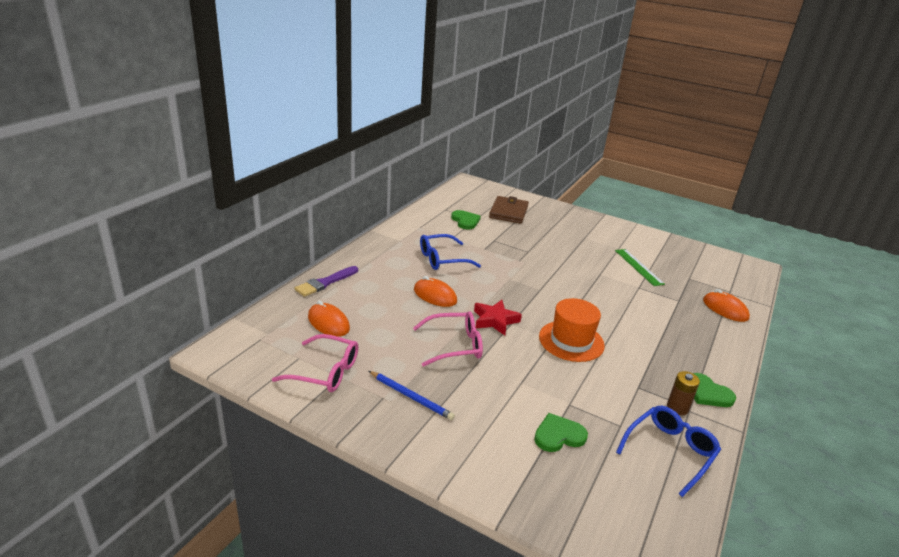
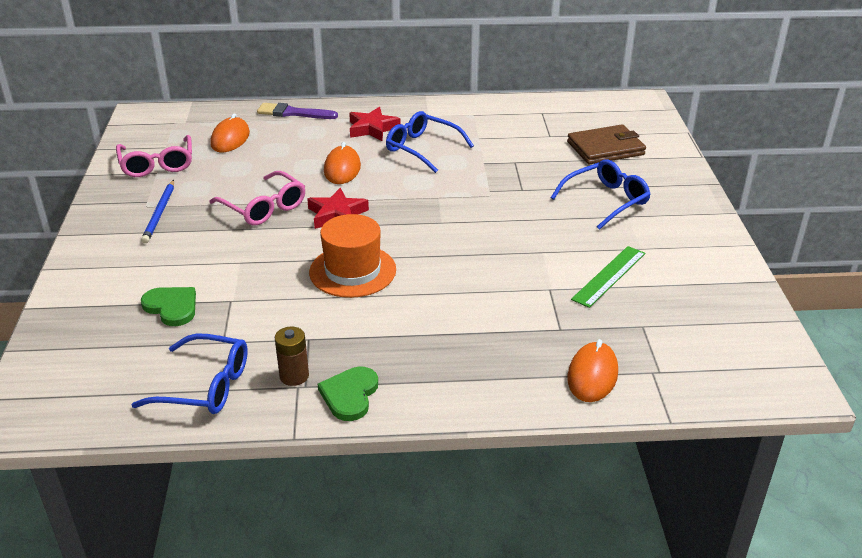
camera: 60 degrees right, 5 degrees up
green heart [451,210,481,229] -> none
none -> red star [349,107,401,141]
none -> blue glasses [551,159,651,230]

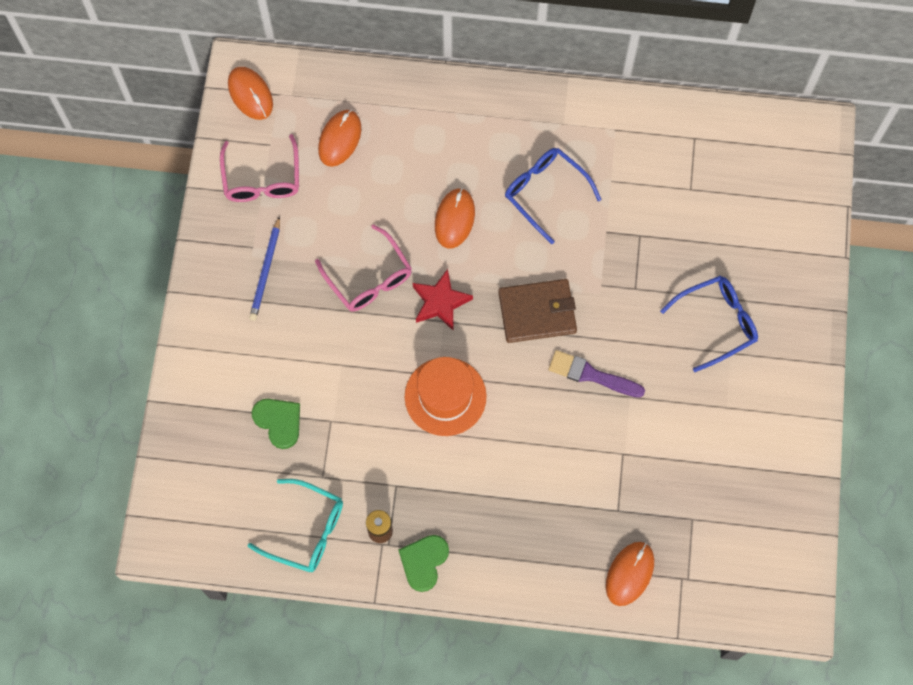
camera: 10 degrees right, 35 degrees up
blue glasses [131,334,248,414] -> turquoise glasses [247,479,343,572]
purple brush [257,103,338,119] -> purple brush moved to [549,350,645,398]
red star [349,107,401,141] -> none
brown wallet [567,125,646,164] -> brown wallet moved to [498,279,577,343]
green ruler [571,246,645,308] -> none
none -> orange mouse [228,67,273,120]

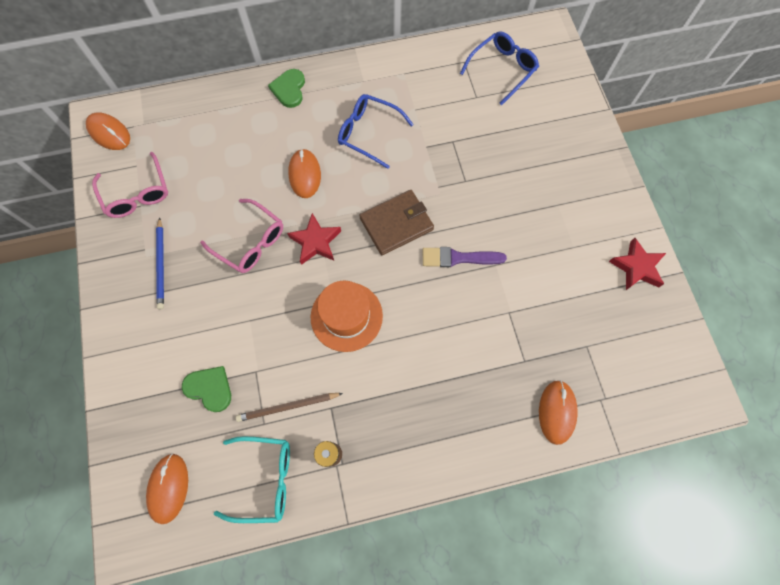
camera: 20 degrees left, 0 degrees up
orange mouse [318,110,361,167] -> orange mouse moved to [146,453,188,524]
green heart [399,535,449,592] -> green heart moved to [268,69,305,108]
blue glasses [660,276,758,372] -> blue glasses moved to [460,31,539,105]
none -> brown pencil [236,393,343,422]
none -> red star [609,238,666,290]

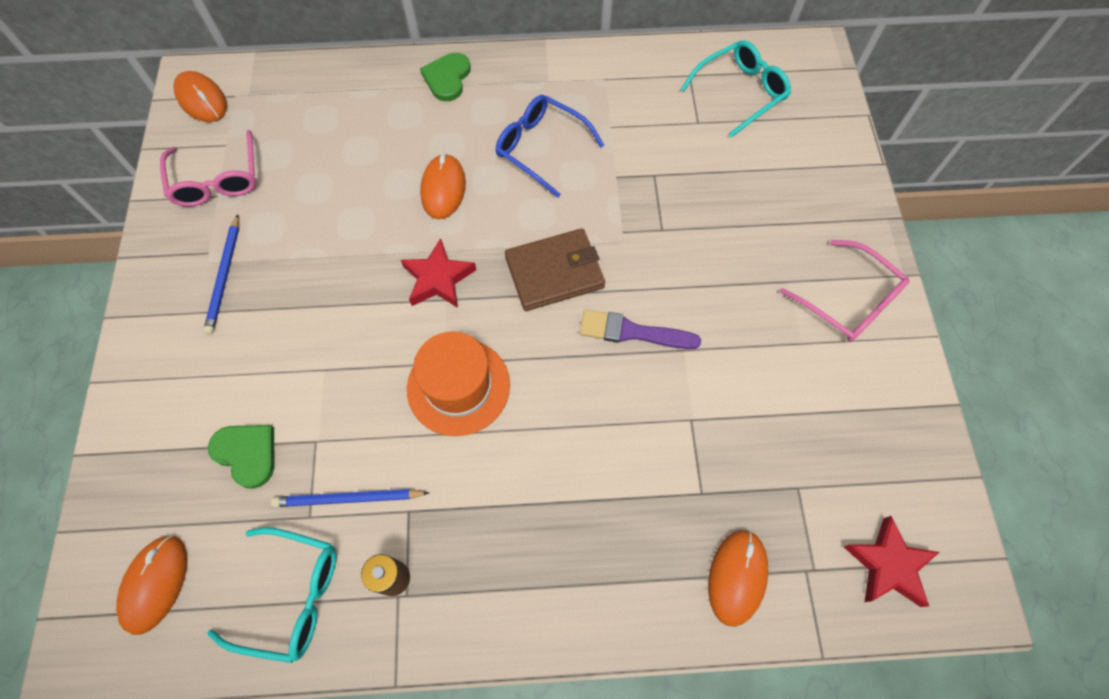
camera: 10 degrees right, 5 degrees down
pink glasses [200,199,283,273] -> pink glasses moved to [780,240,910,342]
brown pencil [236,393,343,422] -> blue pencil [271,489,429,507]
blue glasses [460,31,539,105] -> turquoise glasses [681,40,791,137]
red star [609,238,666,290] -> red star moved to [844,516,940,607]

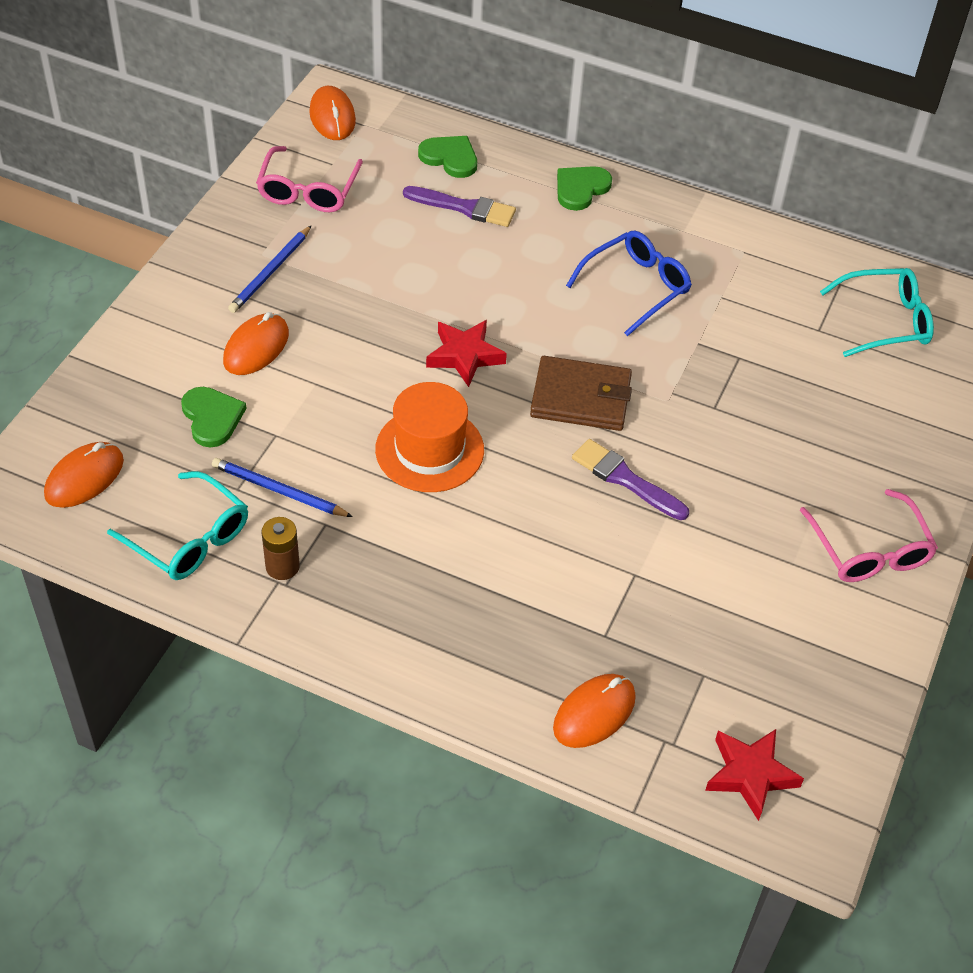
camera: 25 degrees right, 15 degrees down
orange mouse [420,153,466,219] -> orange mouse moved to [223,312,289,375]
blue glasses [495,95,604,198] -> blue glasses turned 75 degrees clockwise [566,230,692,336]
none -> purple brush [403,186,516,227]
none -> green heart [418,136,477,178]

